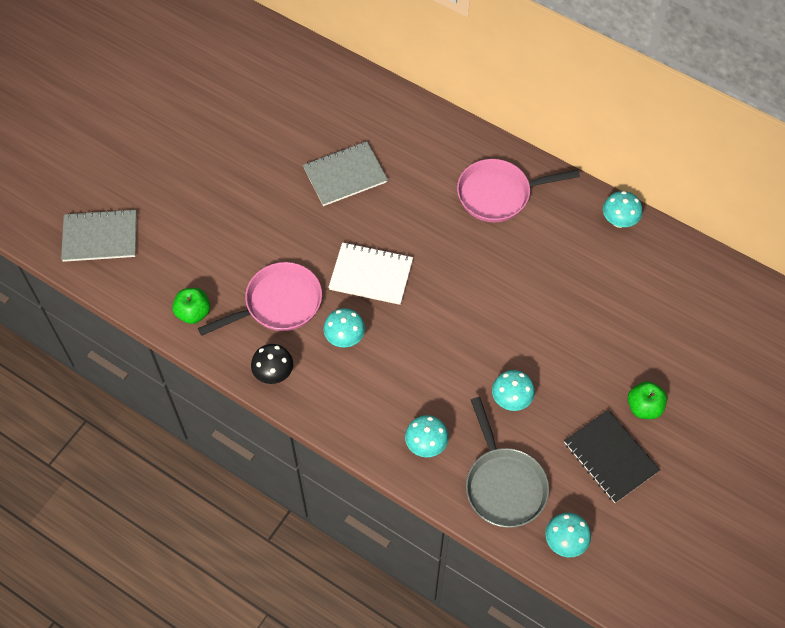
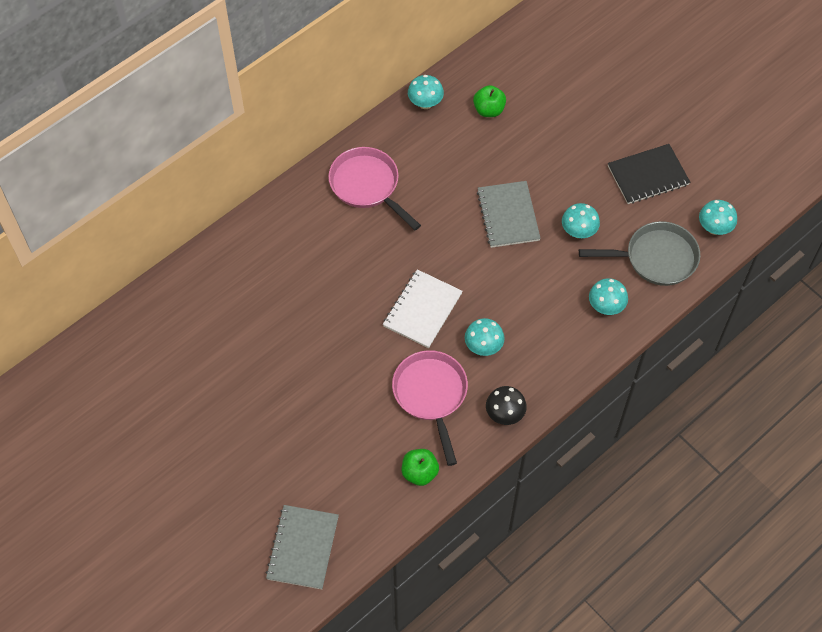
camera: 75 degrees left, 0 degrees up
grey notebook [303,141,388,206] -> grey notebook moved to [477,181,541,248]
pink pan [457,159,580,223] -> pink pan turned 135 degrees clockwise [328,147,421,230]
green apple [628,381,667,419] -> green apple moved to [473,85,506,117]

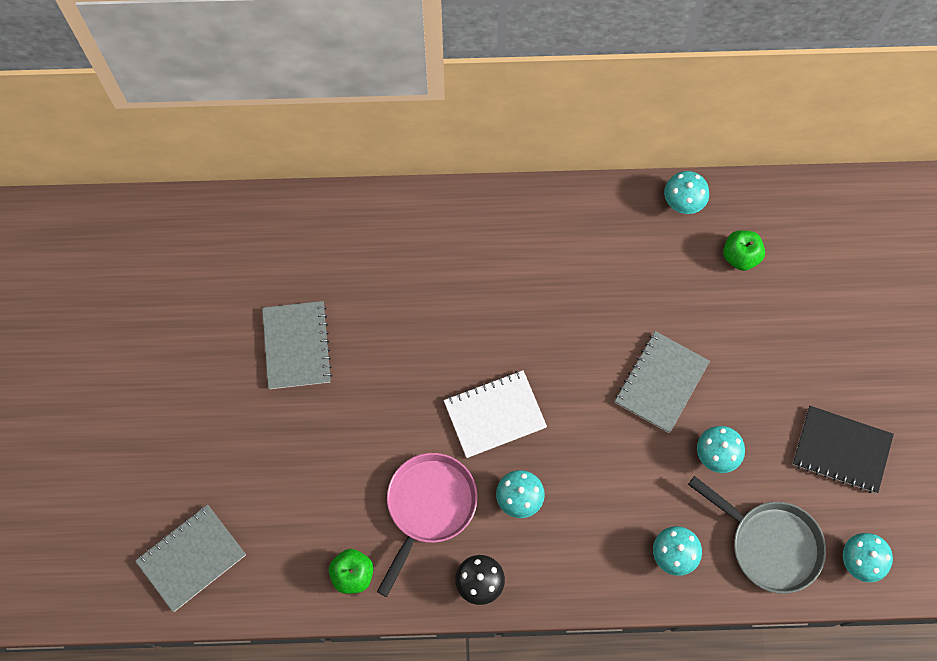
camera: 40 degrees right, 10 degrees up
pink pan [328,147,421,230] -> none
none -> grey notebook [262,301,332,389]

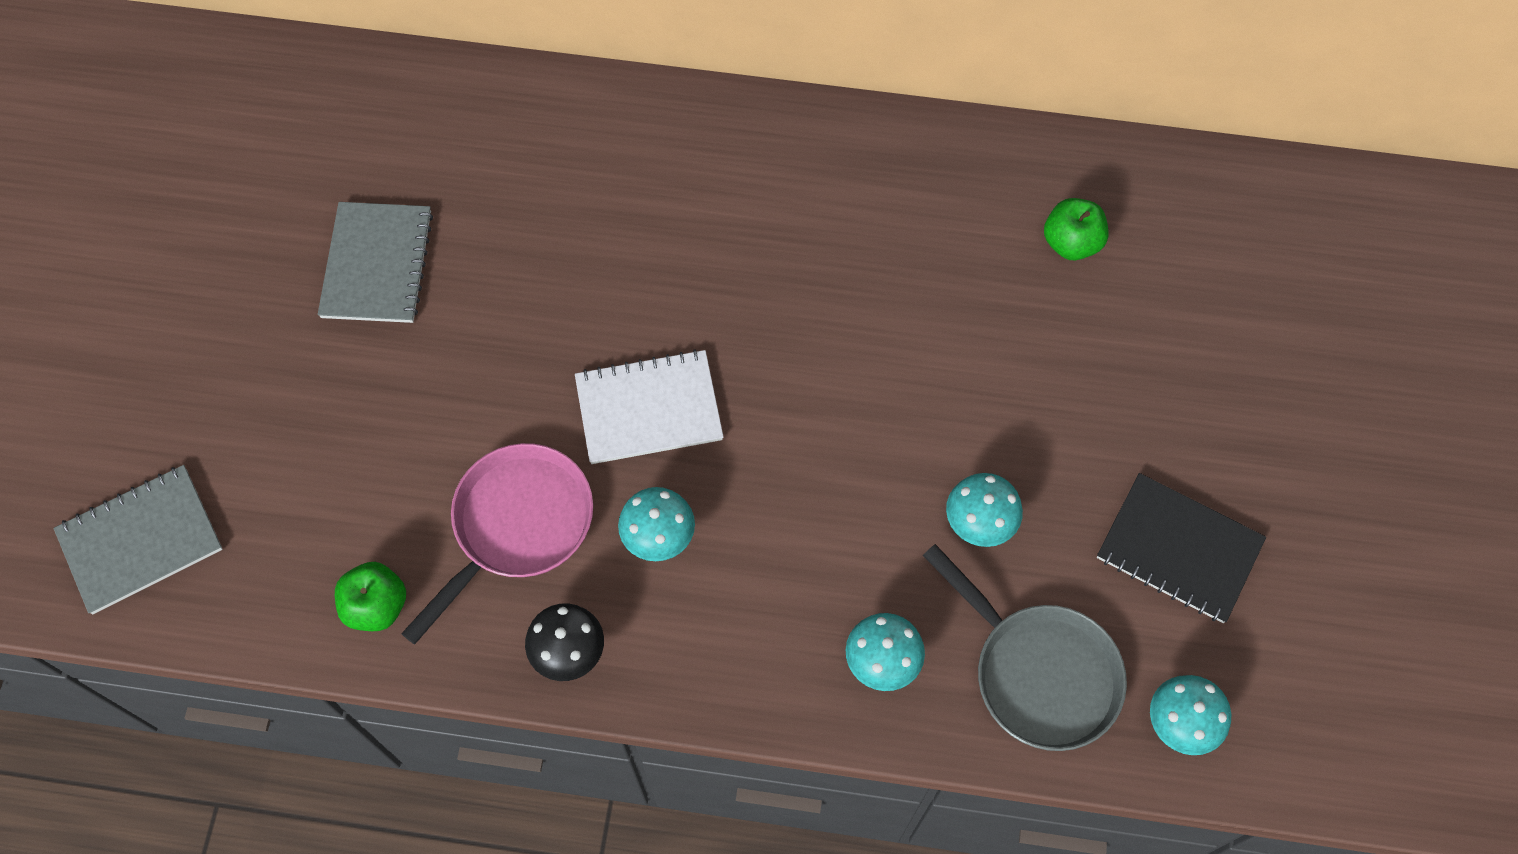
camera: 10 degrees right, 5 degrees down
grey notebook [615,331,710,433] -> none
turquoise mushroom [664,171,709,214] -> none

